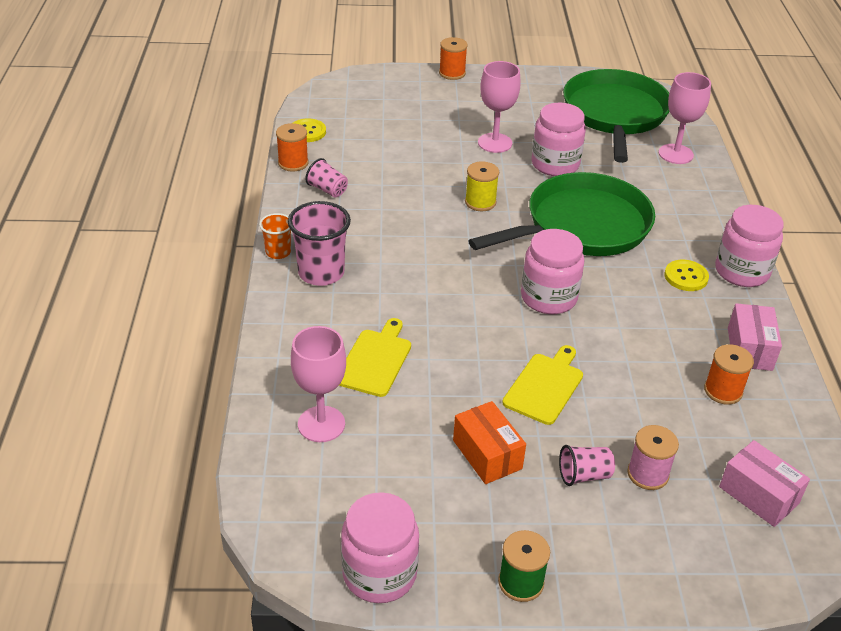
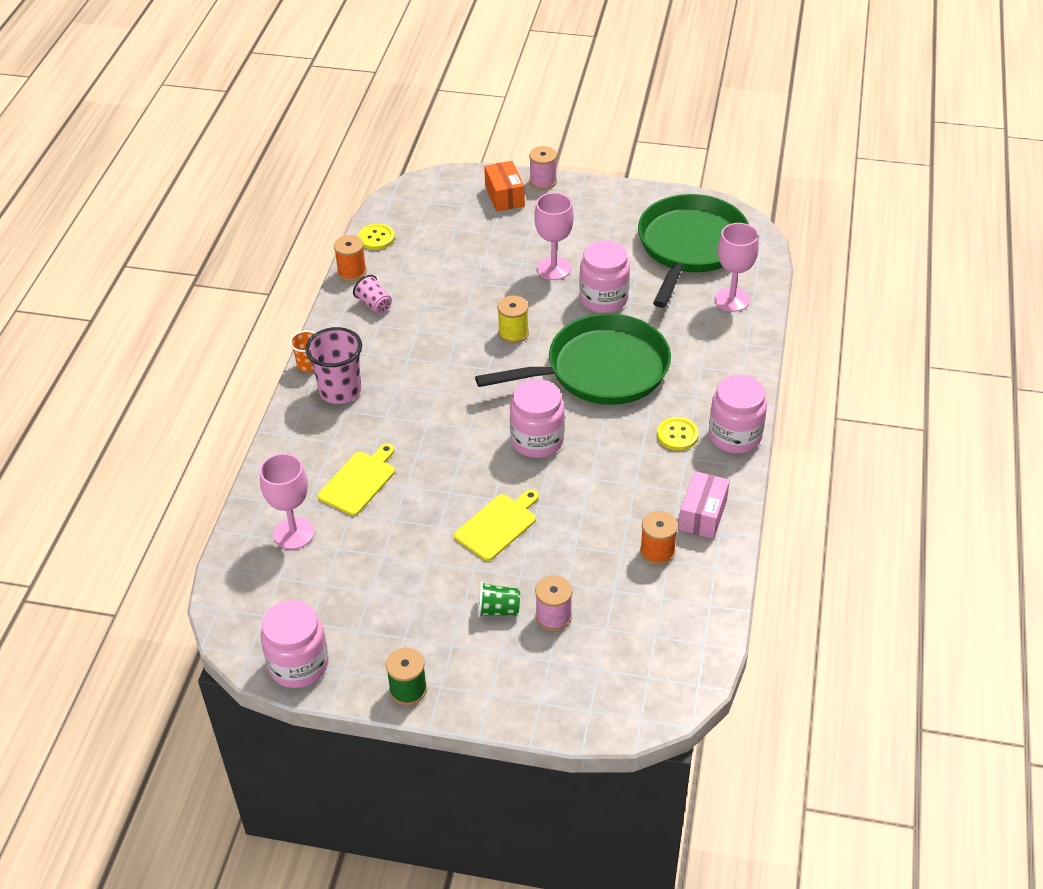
camera: 15 degrees right, 5 degrees up
orange spool [439,37,468,80] -> pink spool [529,146,557,190]
orange box [453,401,526,484] -> orange box moved to [484,161,525,212]
pink cup [559,445,615,486] -> green cup [478,582,520,617]
pink box [719,440,810,527] -> none

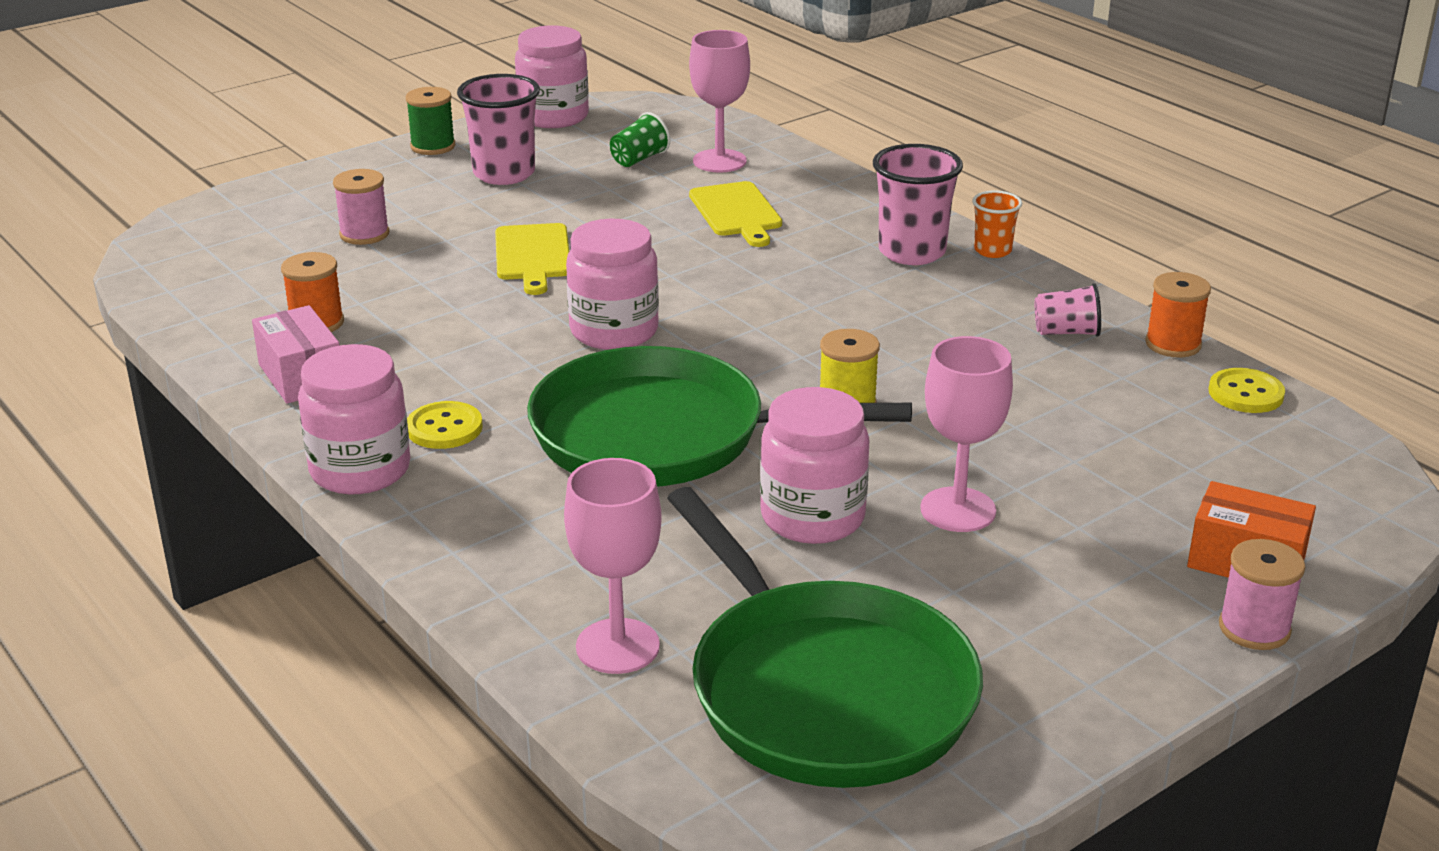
camera: 130 degrees right, 15 degrees down
green pan [475,313,671,405] -> green pan turned 75 degrees clockwise [527,346,912,487]
green cup [478,582,520,617] -> green cup moved to [610,112,670,167]
none -> pink cup [457,74,540,185]

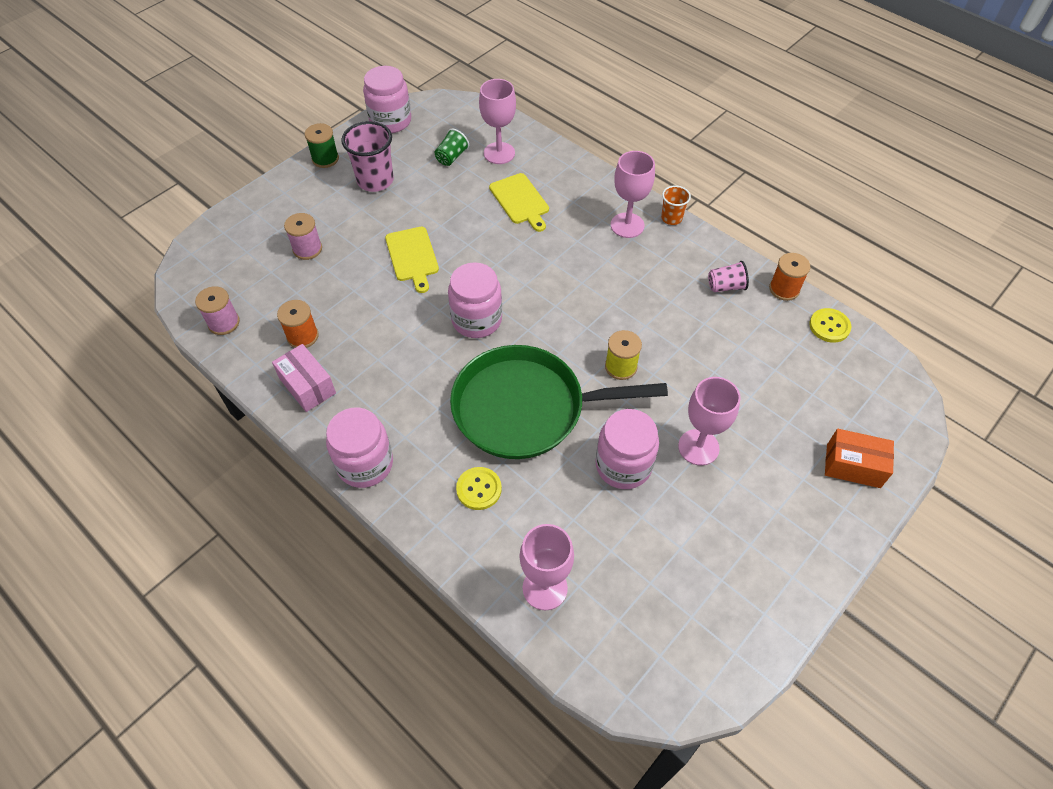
camera: 10 degrees left, 25 degrees up
yellow button [407,401,483,449] -> yellow button moved to [456,467,502,510]
green pan [667,487,983,788] -> none
pink cup [873,144,963,265] -> pink goblet [611,151,655,238]
pink spool [1219,539,1305,650] -> pink spool moved to [195,286,240,335]

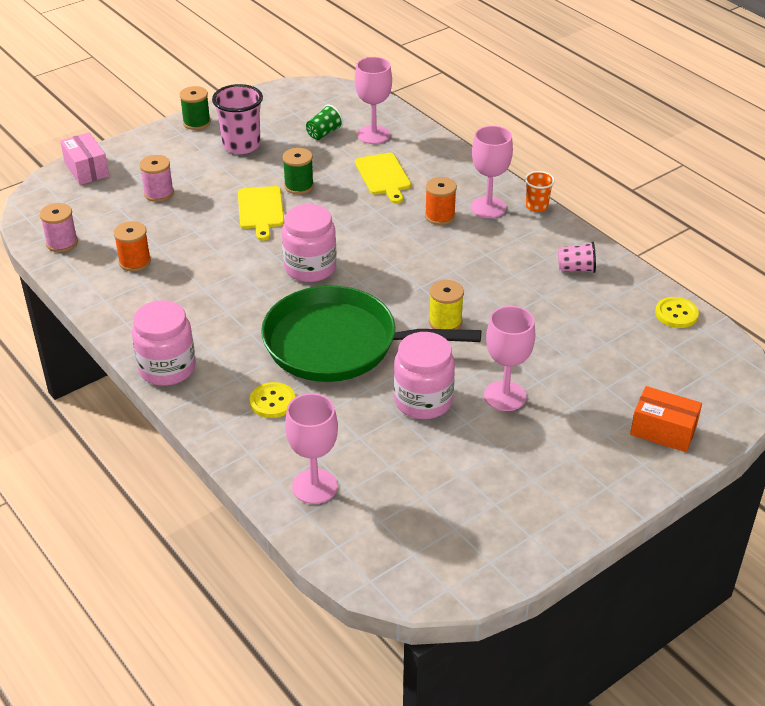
camera: 10 degrees right, 15 degrees down
pink box [272,344,336,412] -> pink box moved to [60,132,109,185]
pink jar [363,66,411,133] -> none
orange spool [769,253,811,301] -> orange spool moved to [425,177,457,225]
none -> green spool [283,148,314,194]

